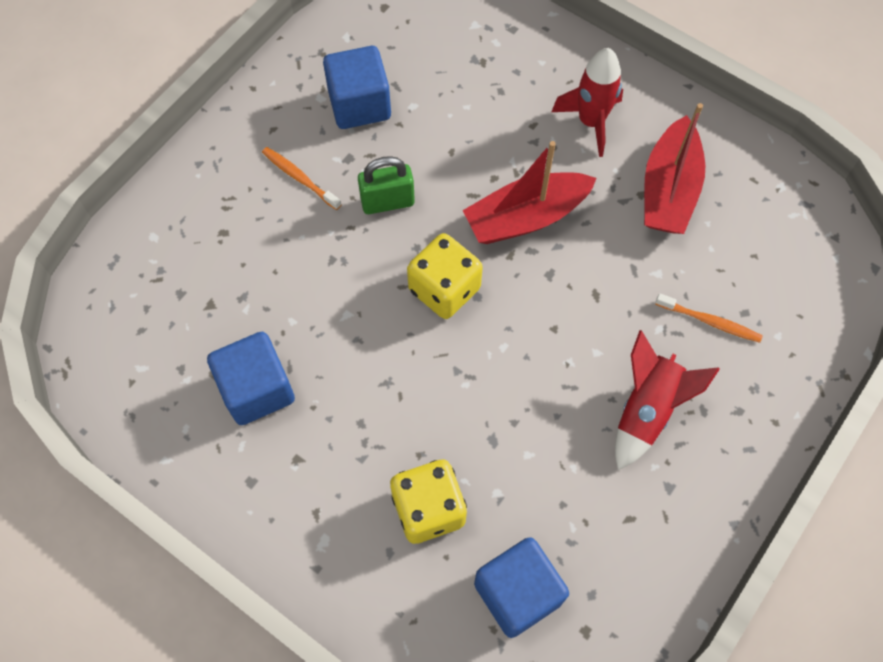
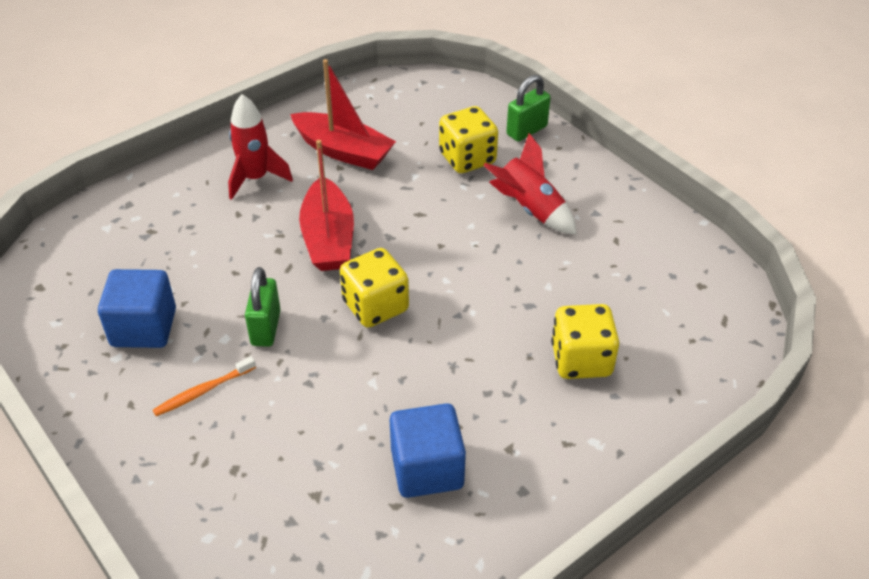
camera: 75 degrees left, 20 degrees down
blue cube [474,537,569,638] -> none
orange toothbrush [655,293,763,343] -> yellow dice [439,106,498,173]
none -> green padlock [506,75,551,142]

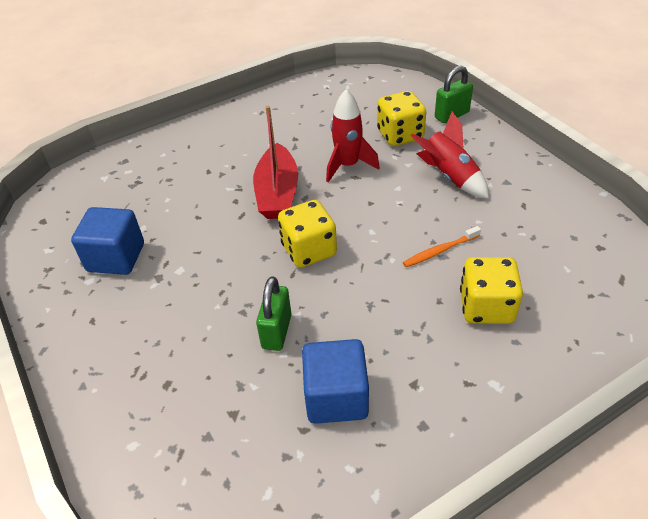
camera: 10 degrees right, 0 degrees up
orange toothbrush [153,356,256,416] -> orange toothbrush moved to [403,226,481,267]
red rocket [228,94,293,200] -> red rocket moved to [326,89,380,182]
green padlock [245,267,281,347] -> green padlock moved to [256,276,292,351]
red boat [290,59,396,170] -> none

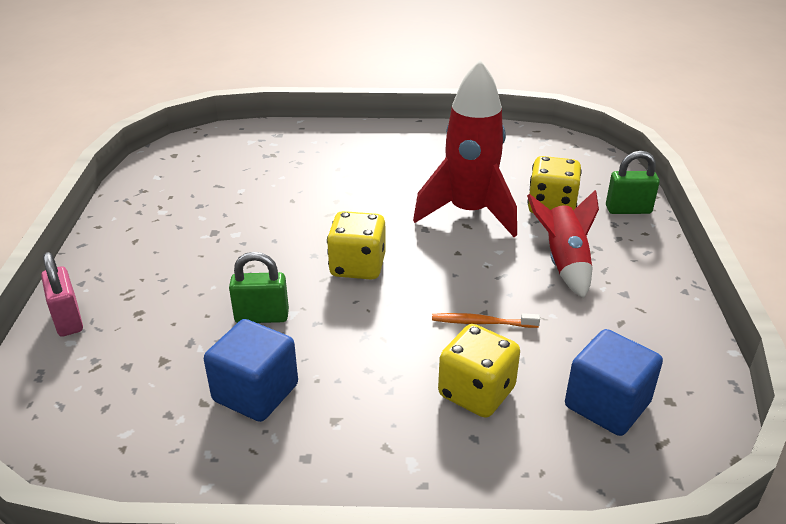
camera: 30 degrees right, 10 degrees down
blue cube [71,207,144,275] -> blue cube moved to [565,329,663,436]
red boat [253,106,298,219] -> none
green padlock [256,276,292,351] -> green padlock turned 45 degrees clockwise [229,252,289,323]
red rocket [326,89,380,182] -> red rocket [413,60,517,237], size x1.59
none -> pink padlock [41,252,83,337]

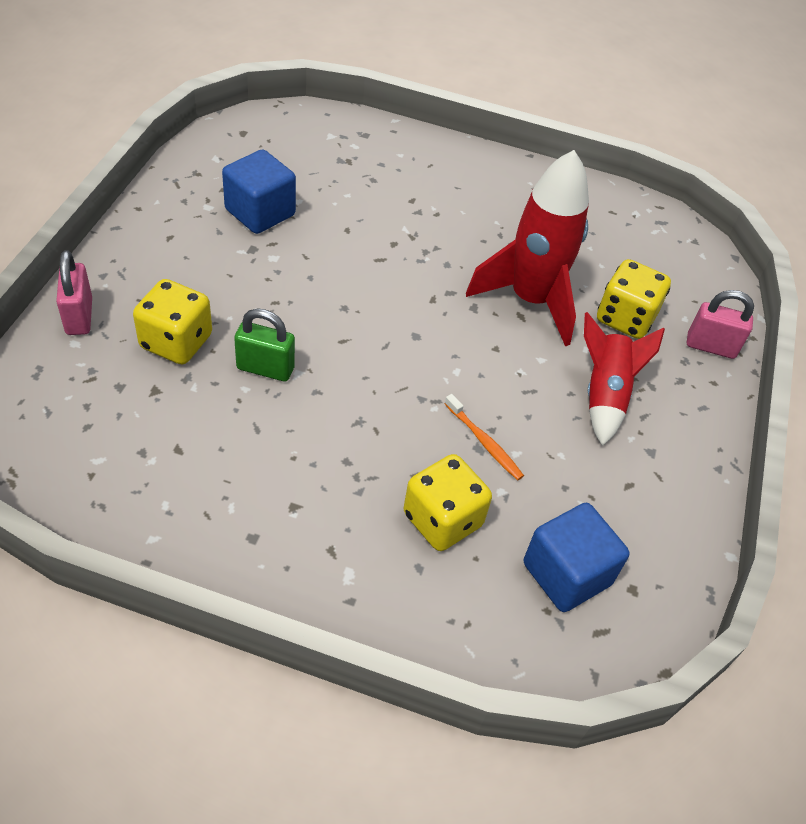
camera: 10 degrees right, 15 degrees up
blue cube [204,319,298,422] -> blue cube moved to [222,149,296,234]
yellow dice [327,211,386,280] -> yellow dice moved to [133,279,212,364]
orange toothbrush [432,313,540,328] -> orange toothbrush turned 150 degrees counterclockwise [445,394,524,480]
green padlock [606,151,660,214] -> pink padlock [687,290,754,359]

